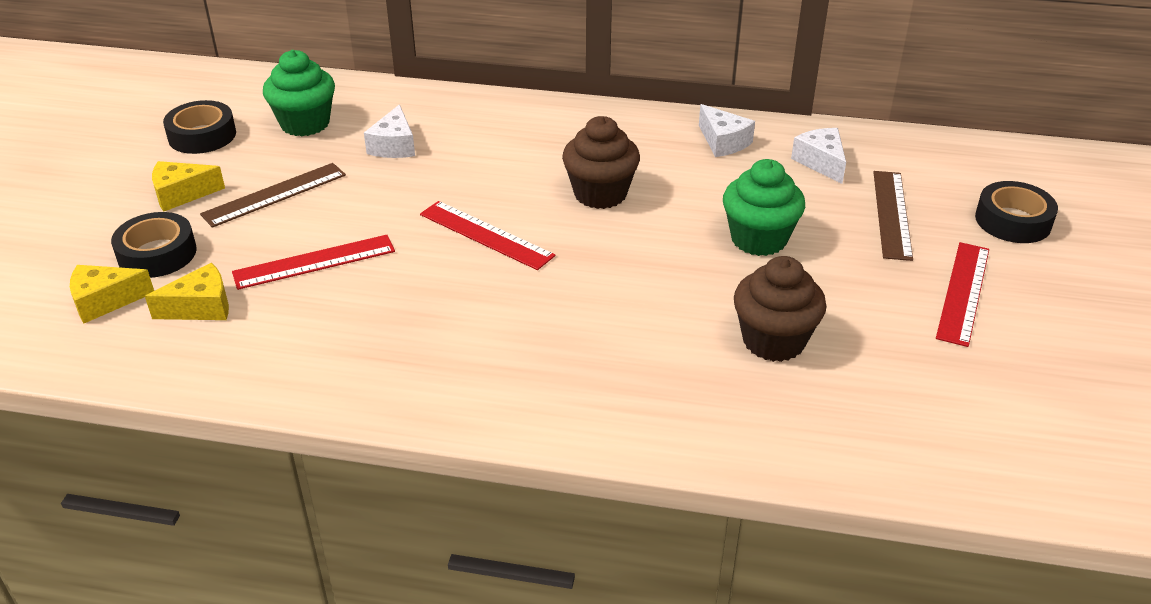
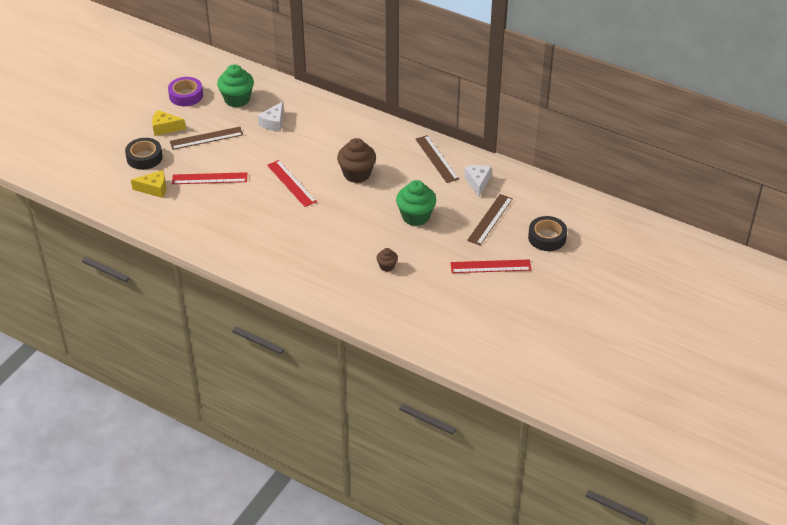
camera: 20 degrees right, 5 degrees up
yellow cheese [70,265,154,323] -> none
black tape [163,100,236,154] -> purple tape [168,77,203,106]
white cheese [699,104,755,157] -> brown ruler [415,135,459,183]
brown cupcake [734,256,827,362] -> brown cupcake [376,248,398,272], size x0.51
red ruler [936,242,989,347] -> red ruler turned 45 degrees clockwise [451,259,531,273]

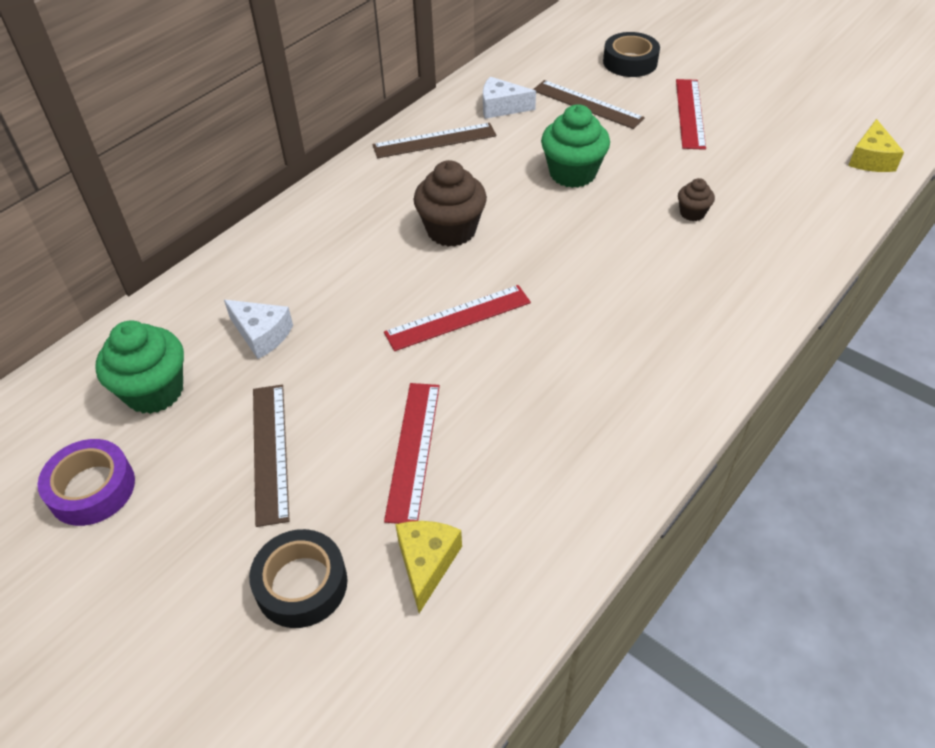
camera: 80 degrees left, 5 degrees up
yellow cheese [152,110,186,136] -> yellow cheese moved to [848,119,904,172]

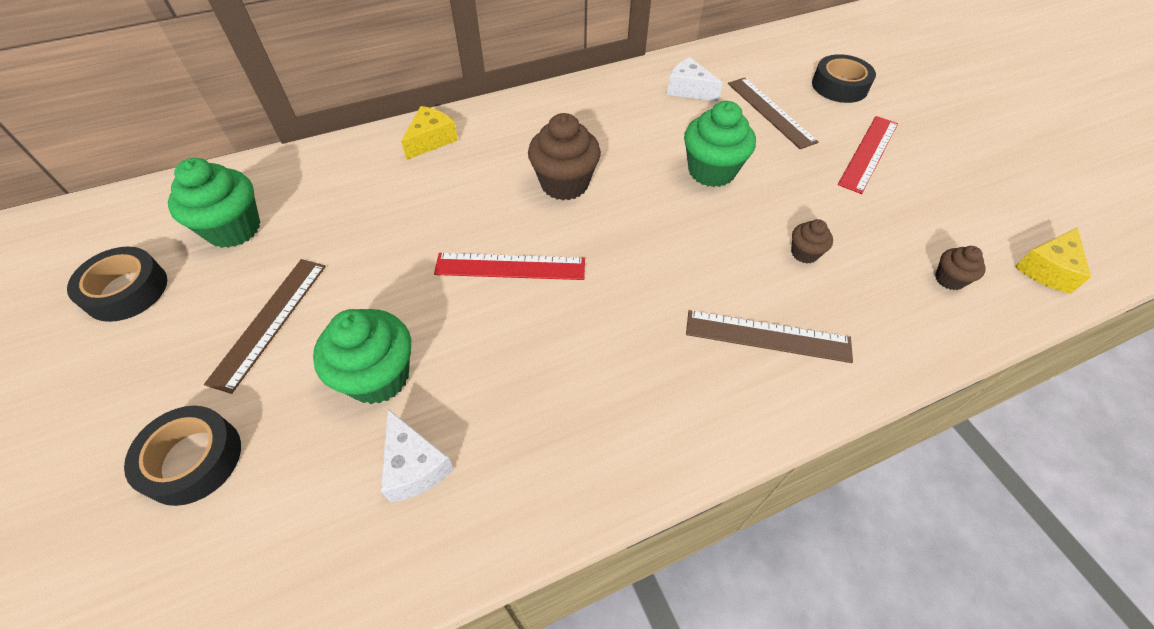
camera: 25 degrees right, 5 degrees up
purple tape [38,439,135,526] -> black tape [67,247,167,322]
white cheese [224,300,293,359] -> white cheese moved to [381,409,454,502]
brown ruler [373,123,496,158] -> brown ruler moved to [686,310,853,363]
red ruler [384,383,440,524] -> green cupcake [313,309,412,404]
yellow cheese [395,521,462,613] -> yellow cheese moved to [401,106,458,160]
none -> brown cupcake [935,246,986,290]

